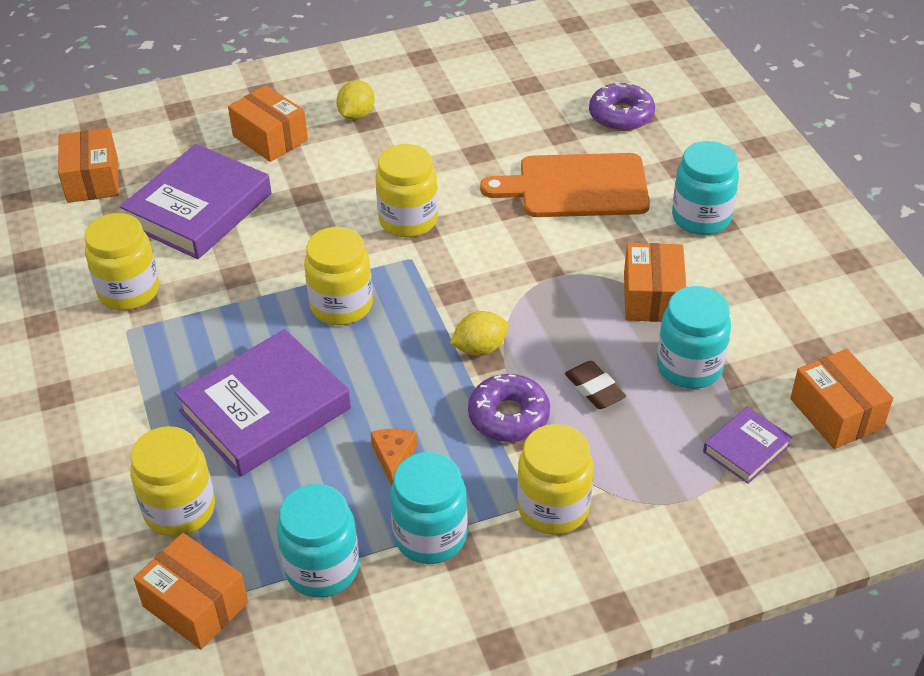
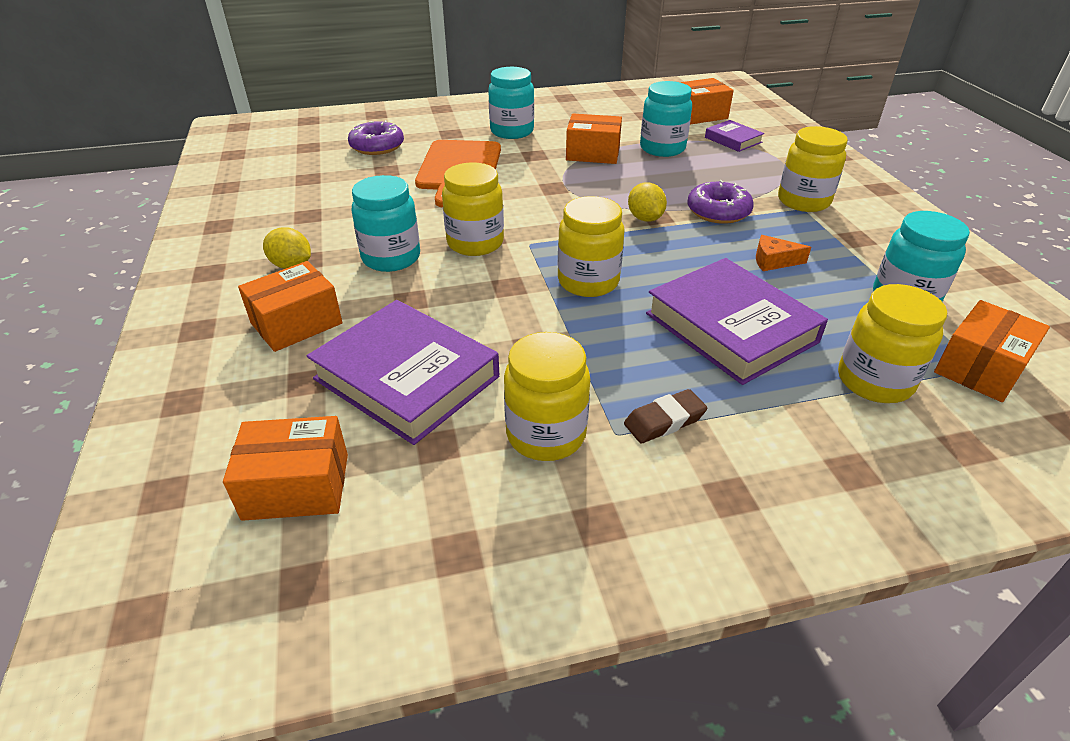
camera: 85 degrees left, 5 degrees down
turquoise jar [390,452,468,564] -> turquoise jar moved to [351,175,420,272]
brown eraser [565,361,626,409] -> brown eraser moved to [624,389,707,443]

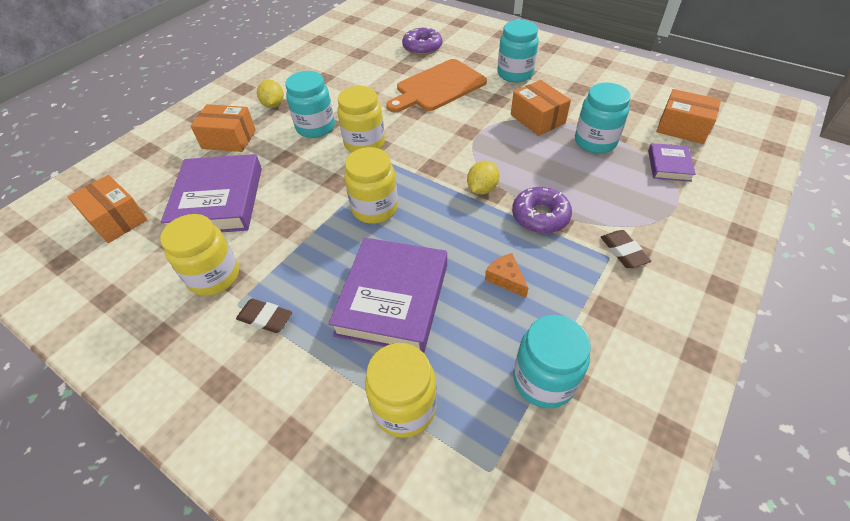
camera: 50 degrees right, 10 degrees up
yellow jar [778,126,848,212] -> brown eraser [601,230,651,268]
orange box [934,300,1050,402] -> none

